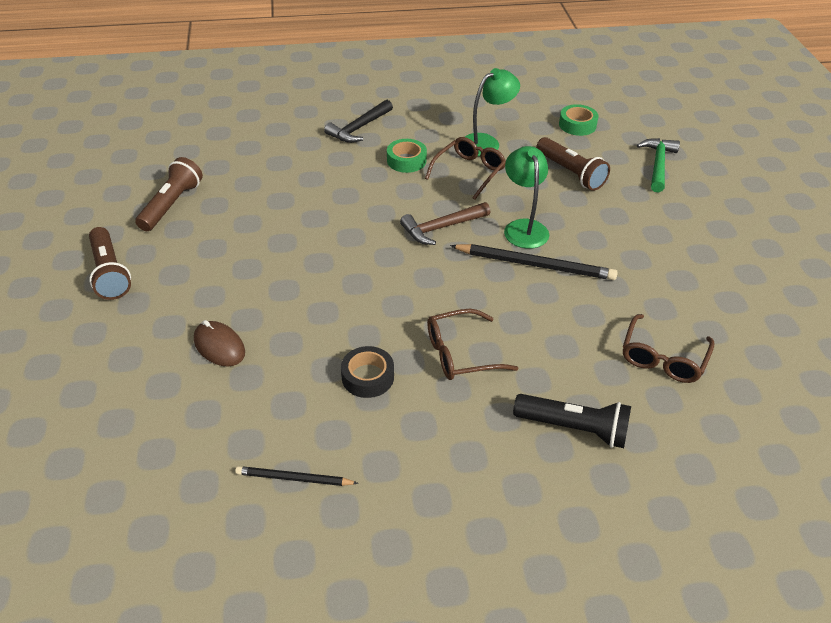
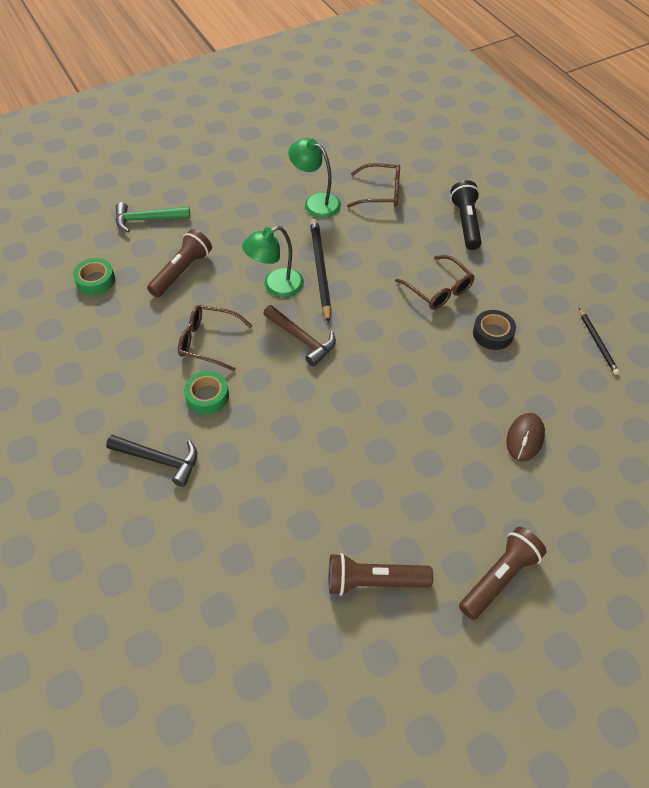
camera: 110 degrees left, 10 degrees up
green lamp [465,68,520,156] -> green lamp moved to [288,138,341,218]

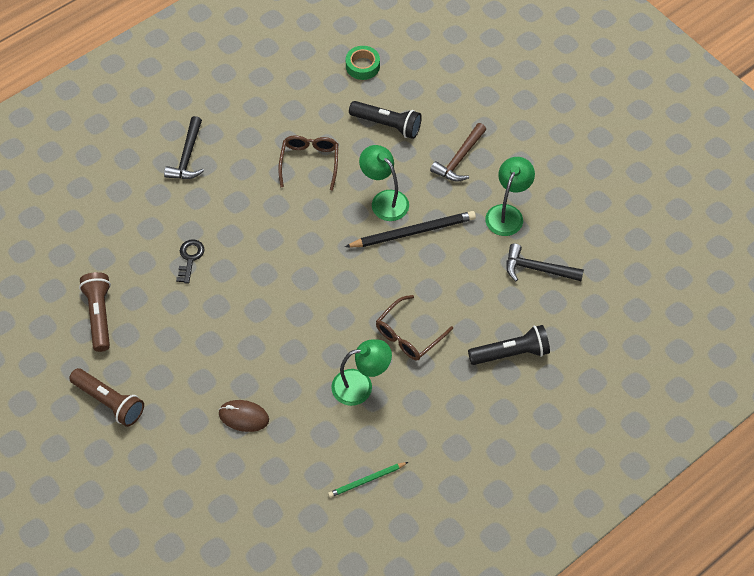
camera: 80 degrees right, 5 degrees up
green hammer [116,202,190,233] -> none
brown flashlight [147,229,212,297] -> black flashlight [349,101,422,139]
green tape [184,371,229,415] -> none
brown hammer [263,305,336,367] -> brown hammer moved to [430,123,486,182]
brown glasses [347,163,400,208] -> black hammer [506,243,584,281]
black tape [473,310,516,350] -> green lamp [331,339,392,406]
black pencil [579,308,620,375] -> green pencil [328,462,408,498]
none -> black key [176,239,204,284]

